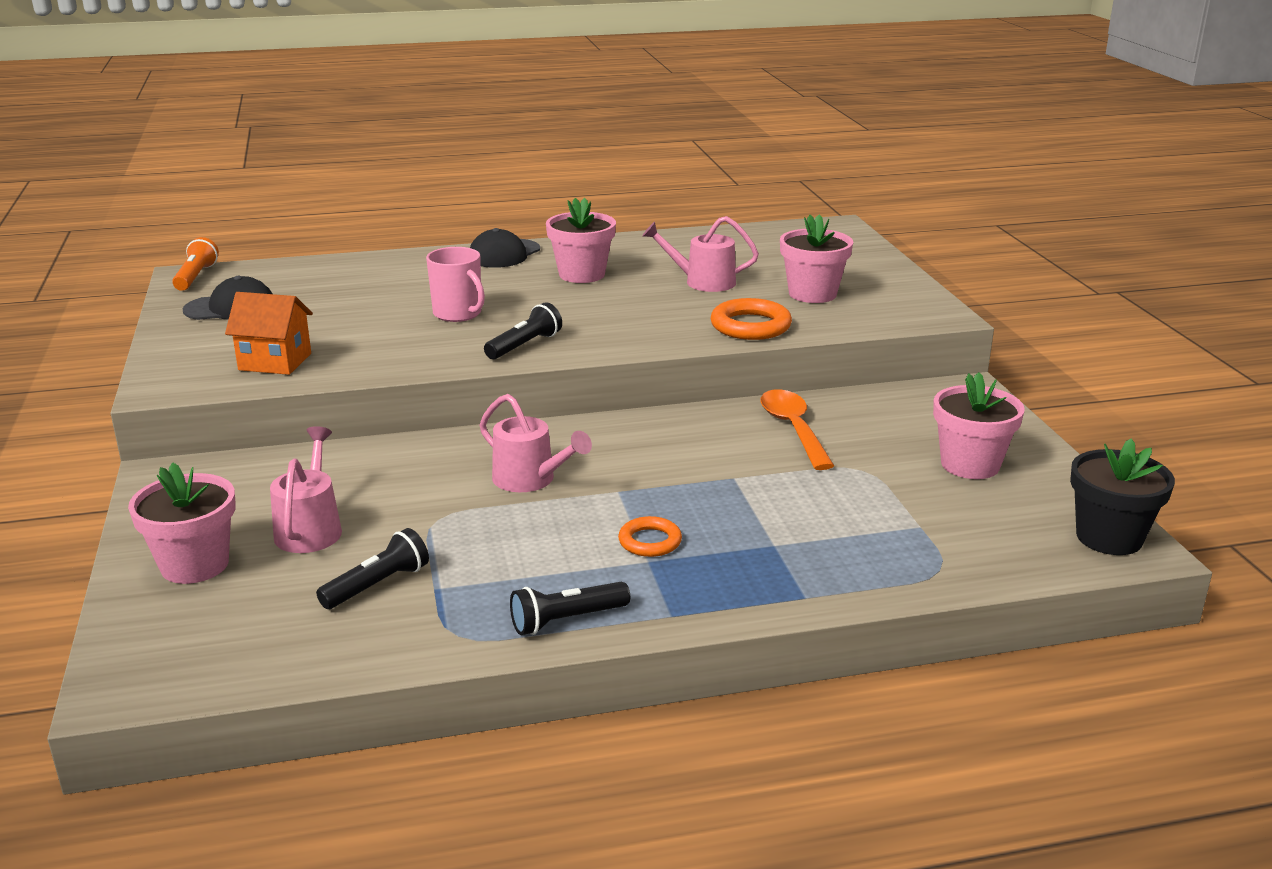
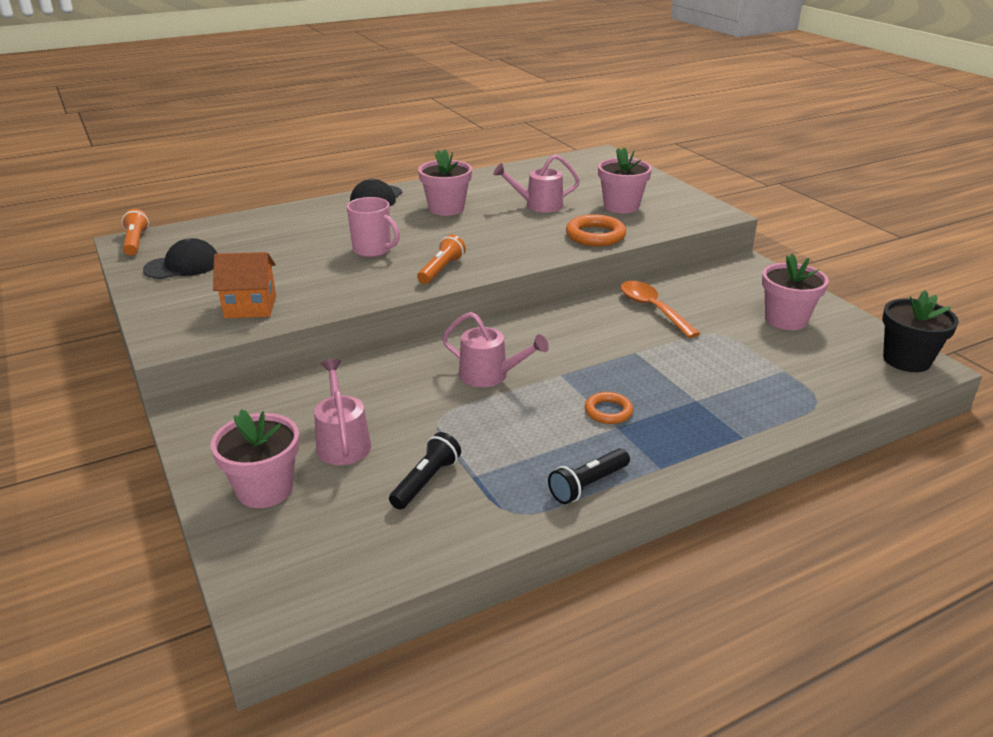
camera: 15 degrees left, 5 degrees up
black flashlight [484,302,562,359] -> orange flashlight [417,235,466,284]

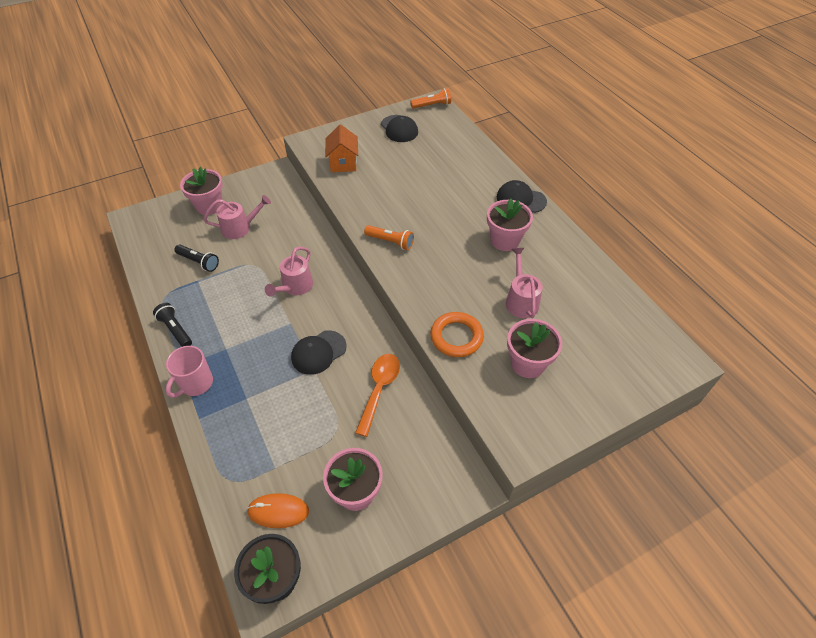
camera: 90 degrees right, 20 degrees up
pink mug [347,197,400,257] -> pink mug moved to [166,346,213,398]
orange ring [585,392,633,424] -> none
orange spoon [621,281,700,338] -> orange spoon turned 45 degrees counterclockwise [355,354,400,437]
none -> orange mouse [247,493,309,528]
none -> black cap [291,330,347,375]

